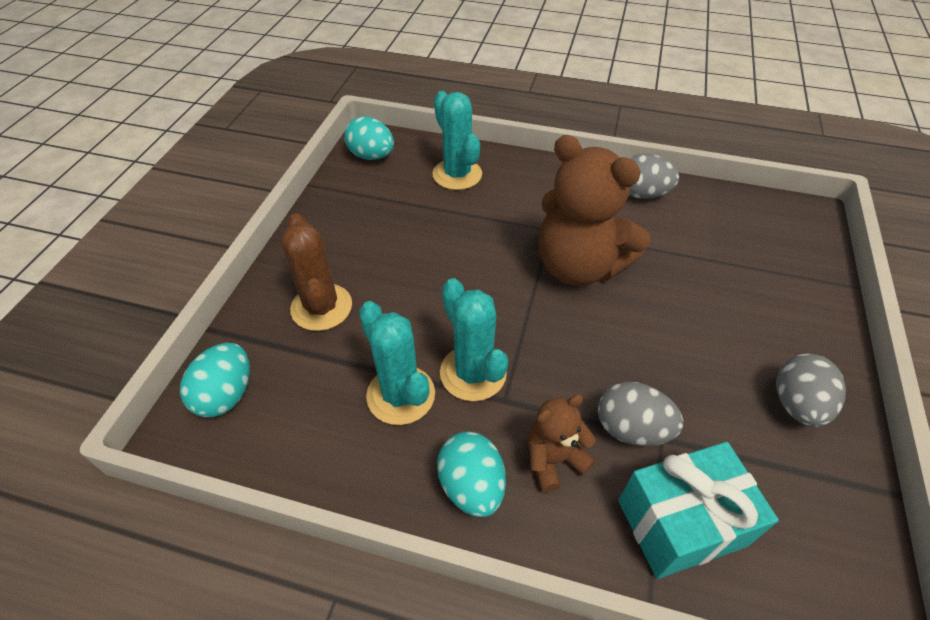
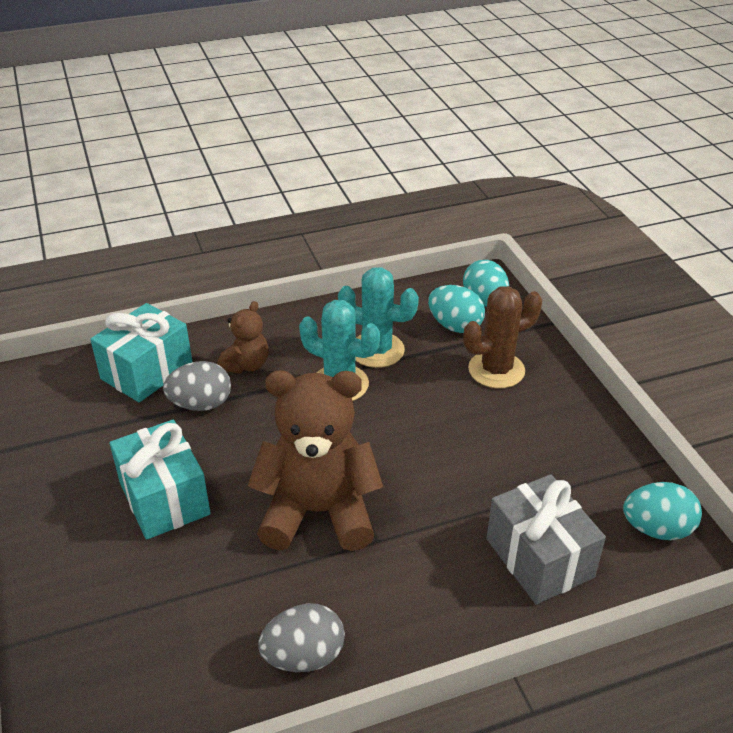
camera: 145 degrees right, 10 degrees down
brown cactus [281,213,352,331] -> brown cactus turned 60 degrees counterclockwise [463,286,542,388]
turquoise cactus [433,91,482,190] -> grey gift [486,474,606,604]
turquoise egg [437,432,506,517] -> turquoise egg moved to [428,285,485,333]
grey egg [776,353,846,427] -> none
none -> turquoise gift [110,420,211,540]

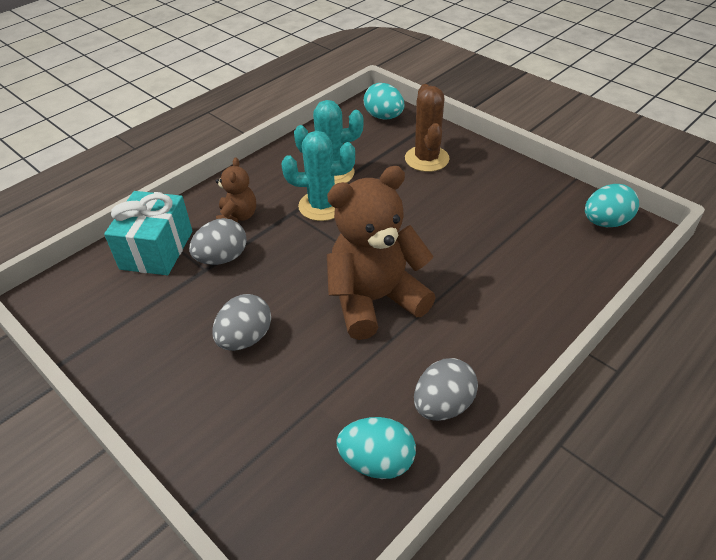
camera: 25 degrees left, 5 degrees up
turquoise gift [110,420,211,540] -> grey egg [212,294,271,351]
turquoise egg [428,285,485,333] -> turquoise egg moved to [337,417,416,479]
brown cactus [463,286,542,388] -> brown cactus turned 45 degrees counterclockwise [405,84,449,172]
grey gift [486,474,606,604] -> none

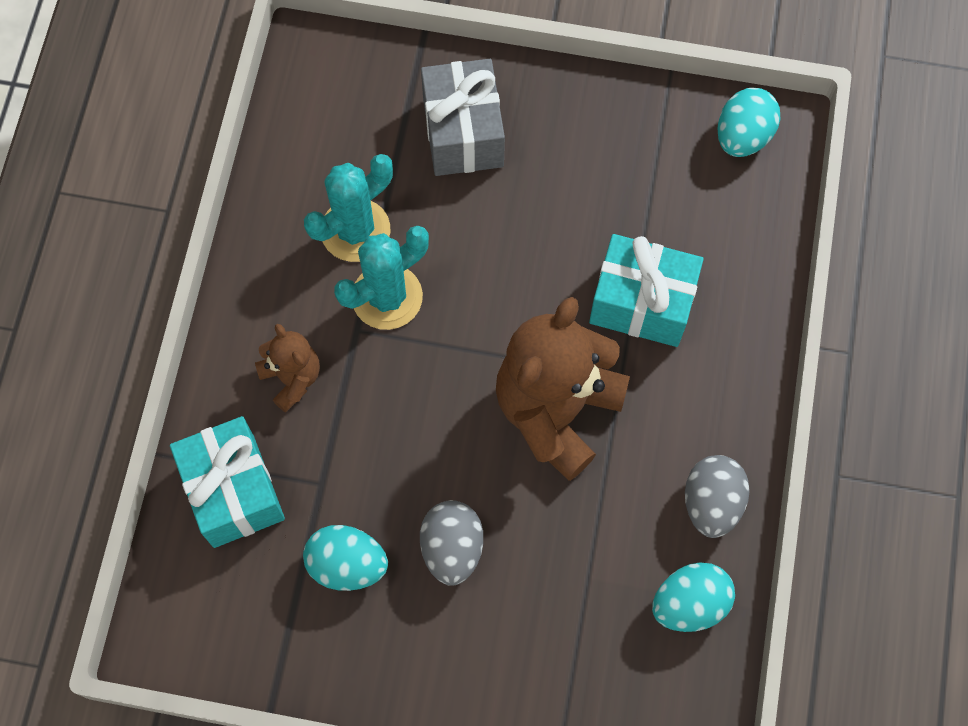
camera: 35 degrees left, 25 degrees up
grey egg [189,218,247,265] -> none
turquoise egg [364,83,404,119] -> turquoise egg moved to [303,525,388,591]
brown cactus [405,84,449,172] -> grey gift [421,59,505,176]
none -> turquoise gift [589,234,704,347]

